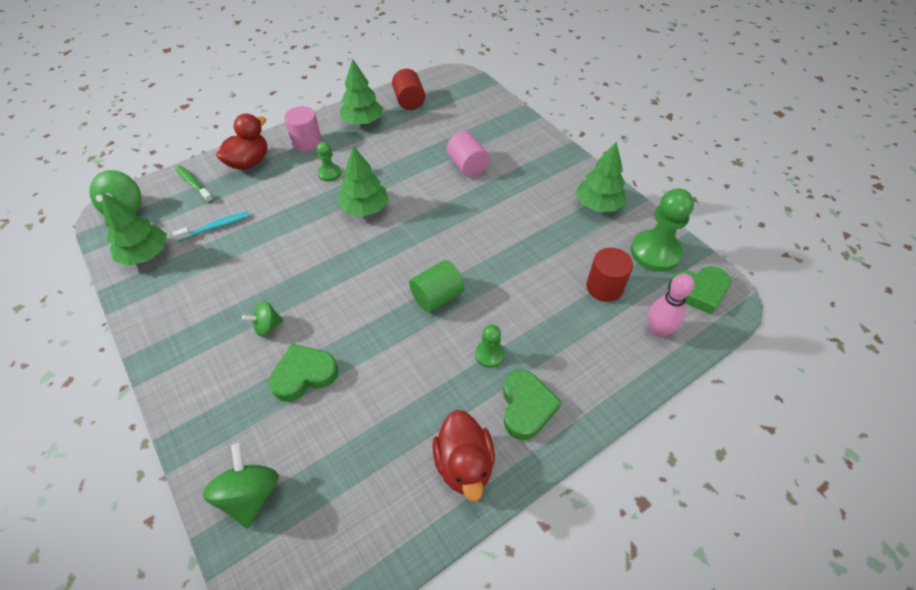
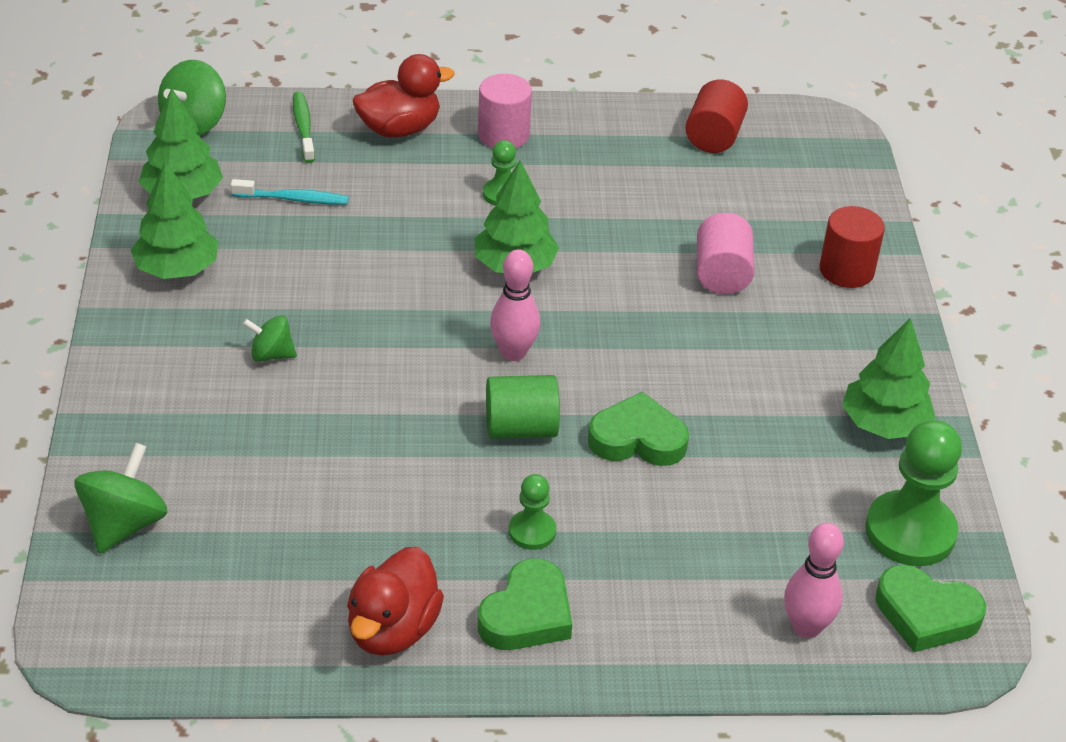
camera: 30 degrees right, 10 degrees down
green heart [269,344,339,402] -> green heart moved to [588,392,689,466]
green tree [339,59,383,125] -> green tree moved to [131,162,218,279]
red cylinder [586,248,633,302] -> red cylinder moved to [820,206,885,288]
none -> pink bowling pin [490,249,540,361]

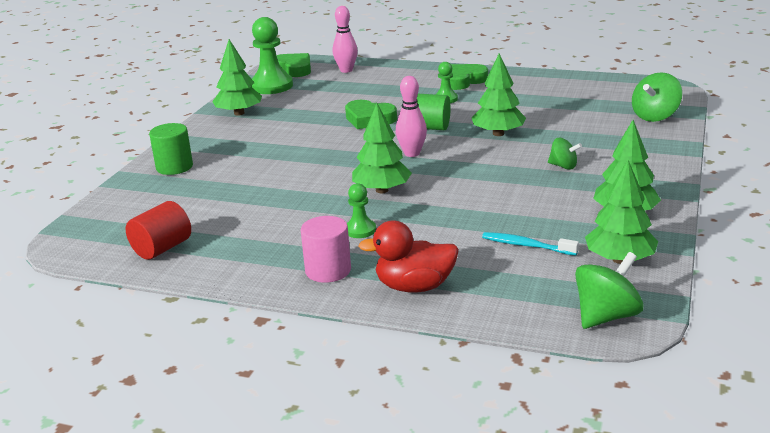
camera: 155 degrees left, 15 degrees down
green toothbrush [293,92,315,163] -> none
red duck [347,547,444,656] -> none
pink cylinder [697,213,754,294] -> none
red cylinder [820,206,885,288] -> green cylinder [149,123,193,175]
none -> green tree [472,53,526,136]

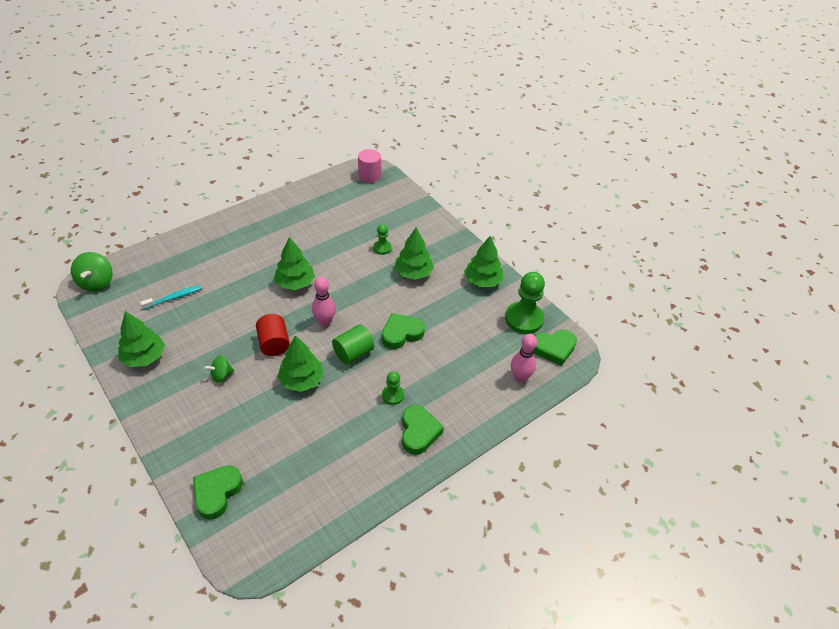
camera: 120 degrees right, 20 degrees up
red cylinder [126,201,191,260] -> red cylinder moved to [256,314,290,356]
green cylinder [149,123,193,175] -> none
pink cylinder [301,216,351,283] -> pink cylinder moved to [358,149,381,183]
green pawn [347,183,376,238] -> green pawn moved to [373,224,392,255]
red duck [358,221,459,293] -> none
green tree [585,160,658,264] -> green tree moved to [394,228,434,280]
green spinning top [632,72,682,122] -> green heart [193,466,243,519]

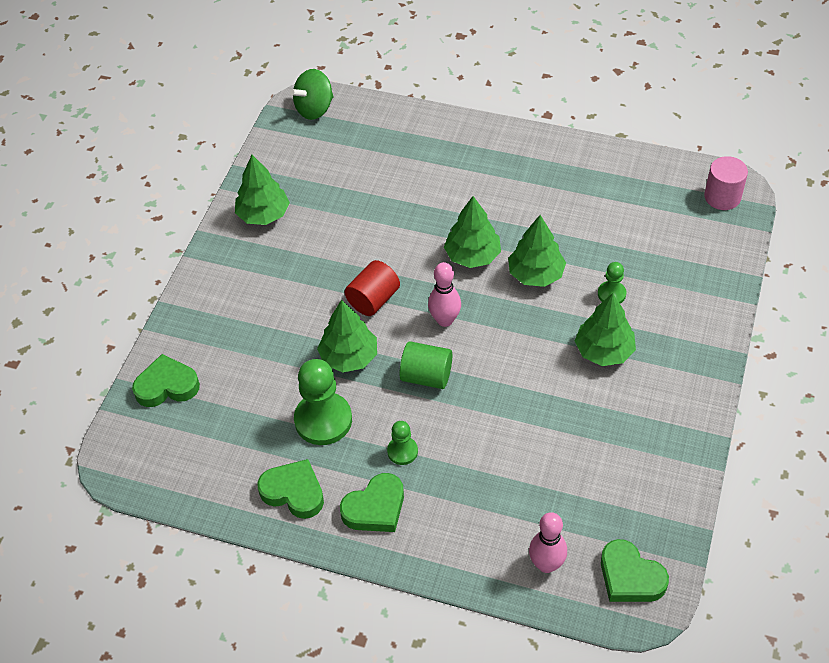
camera: 60 degrees right, 5 degrees up
turquoise toothbrush [140,285,201,310] -> none
green spinning top [204,356,234,383] -> none
green heart [382,313,425,349] -> green heart moved to [257,459,324,519]
green tree [464,236,503,287] -> green tree moved to [508,215,566,287]
green pawn [505,272,545,334] -> green pawn moved to [294,359,352,445]

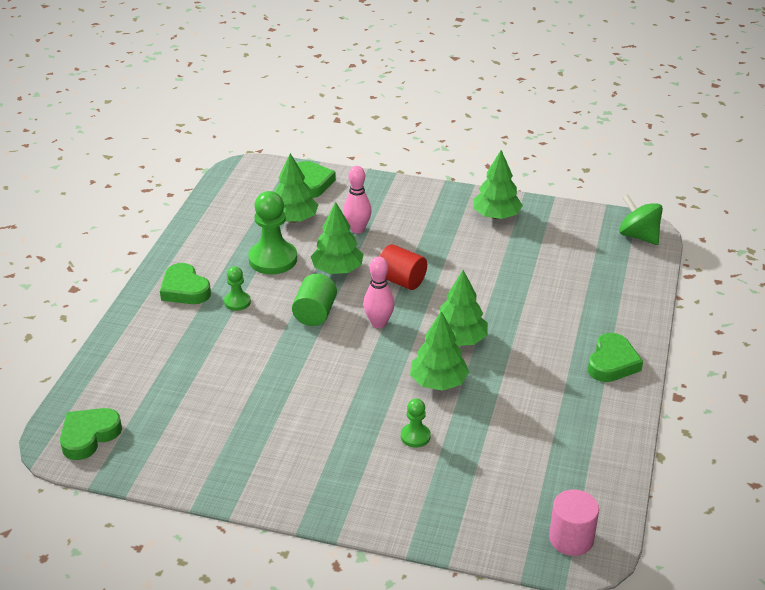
camera: 85 degrees right, 15 degrees down
green heart [257,459,324,519] -> green heart moved to [588,333,643,382]
pink bowling pin [529,512,567,573] -> pink bowling pin moved to [343,166,372,234]
green tree [575,293,636,366] -> green tree moved to [275,153,318,223]

